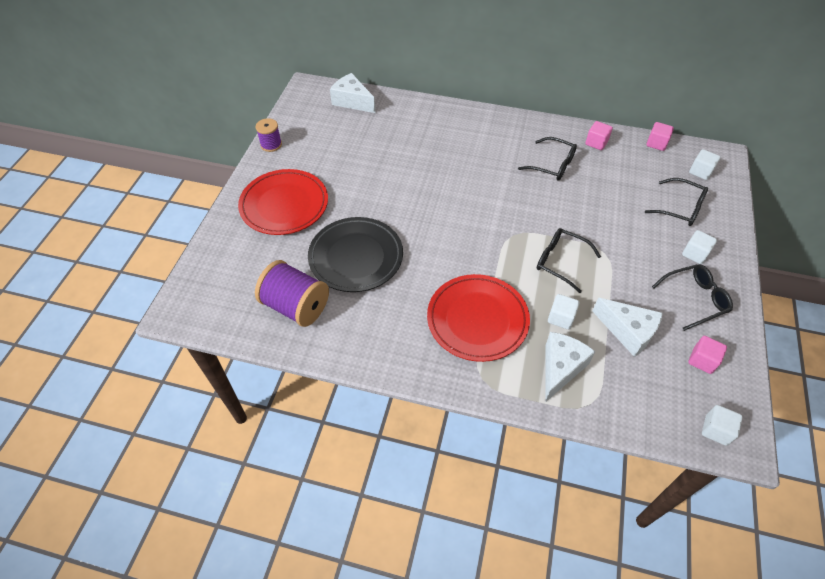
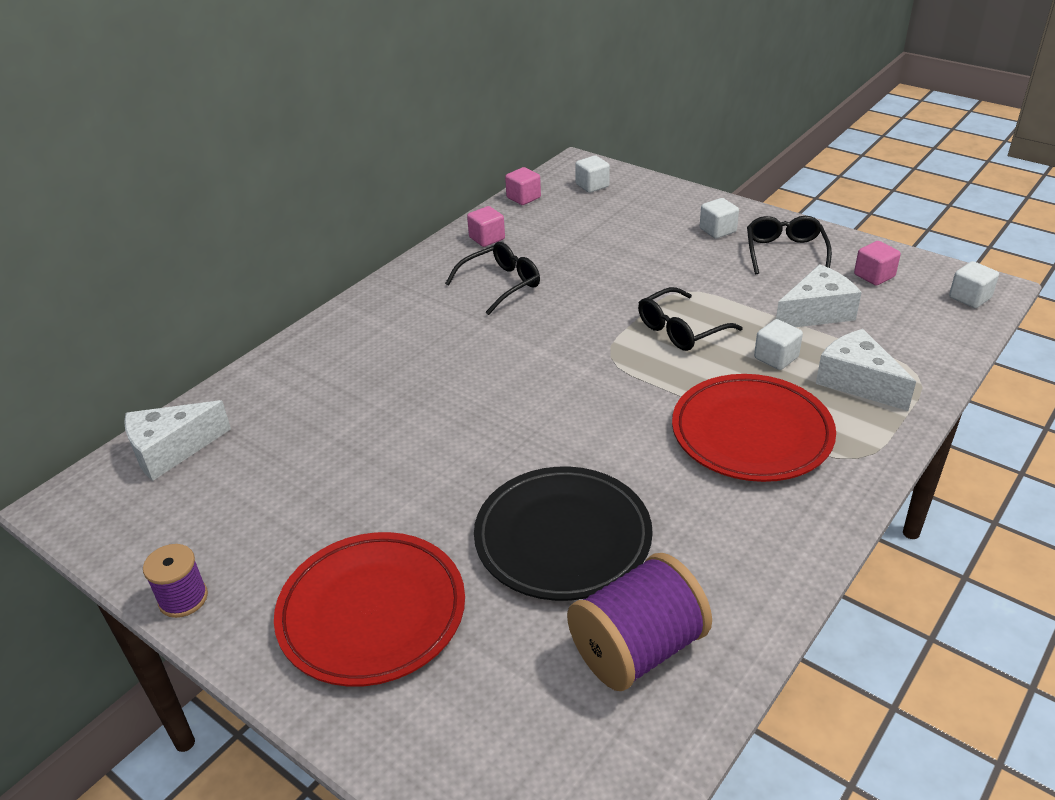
camera: 65 degrees left, 15 degrees down
black glasses [645,178,708,226] -> none

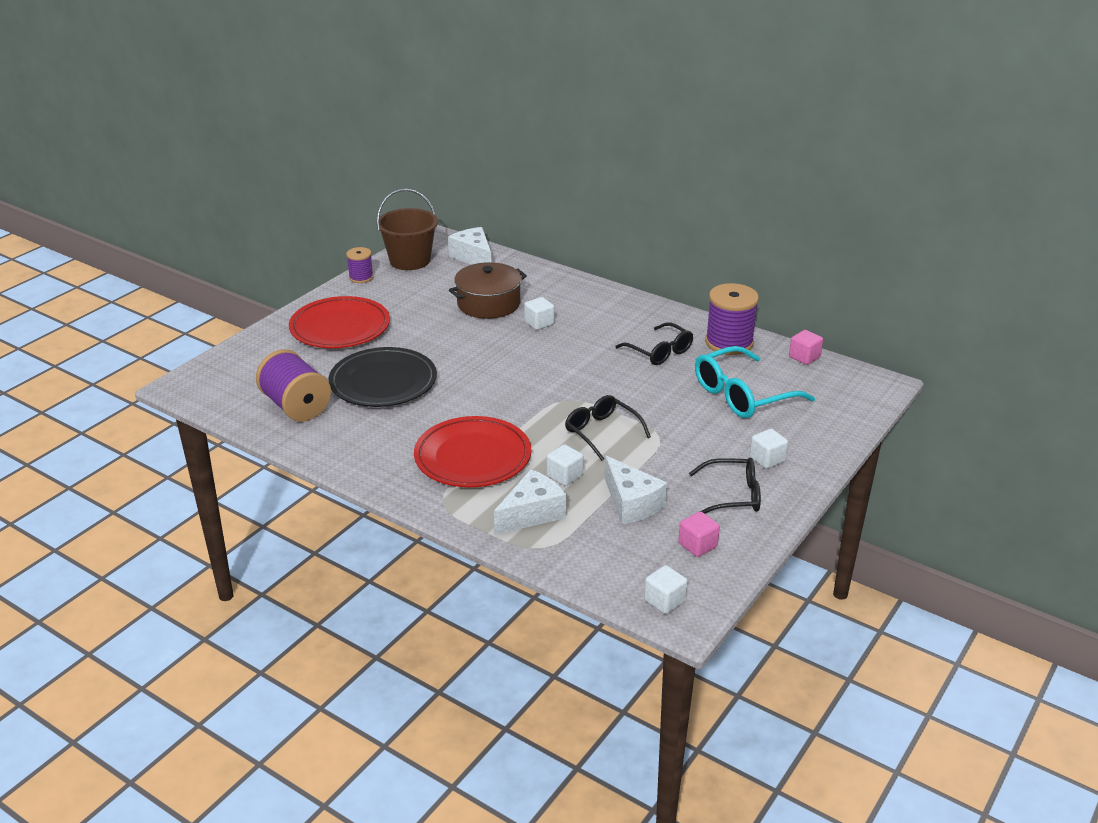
camera: 85 degrees right, 5 degrees down
pink cube [467,206,505,247] -> purple spool [705,283,759,355]
white cube [575,155,610,193] -> white cube moved to [524,297,554,330]
none -> brown bucket [376,189,438,270]
none -> brown pot [449,262,527,319]
none -> turquoise glasses [695,346,815,418]

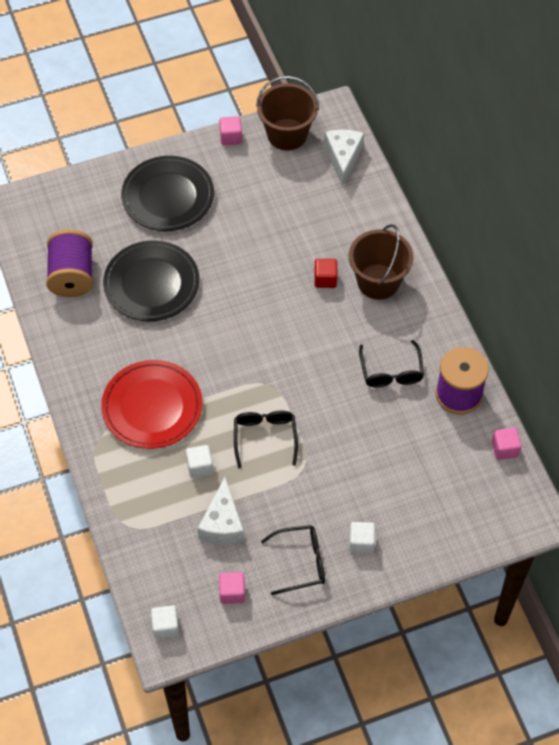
camera: 35 degrees right, 25 degrees up
red plate [289,296,390,348] -> black plate [121,156,214,231]
purple spool [346,247,373,283] -> pink cube [219,116,242,145]
brown pot [449,262,527,319] -> none
white cheese [494,469,566,535] -> none
white cube [524,297,554,330] -> red cube [314,259,337,288]
black glasses [689,458,761,514] -> black glasses turned 45 degrees counterclockwise [261,525,325,595]
turquoise glasses [695,346,815,418] -> none
none -> brown bucket [349,224,414,300]

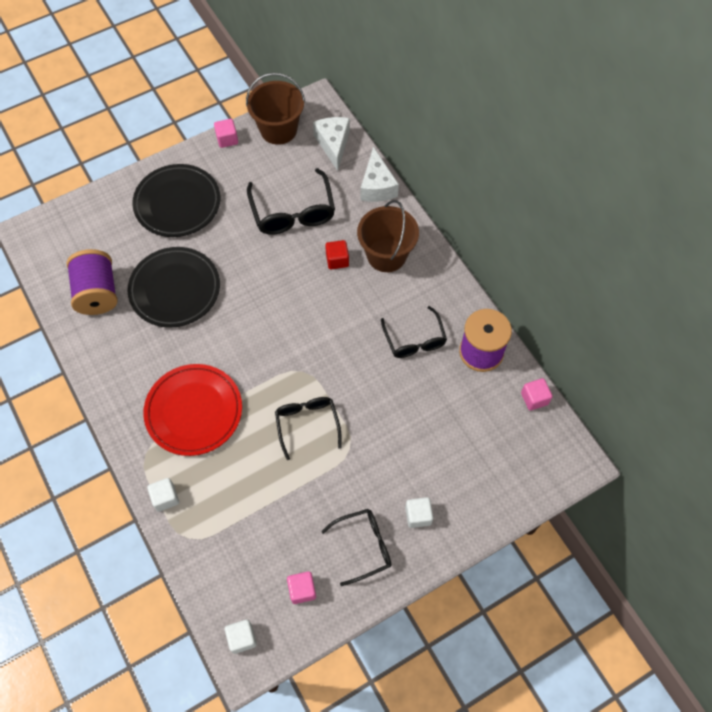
camera: 10 degrees left, 5 degrees up
white cube [186,445,213,478] -> white cube moved to [147,478,179,512]
white cheese [197,477,244,544] -> white cheese moved to [361,147,399,202]
none -> black glasses [247,168,335,235]

